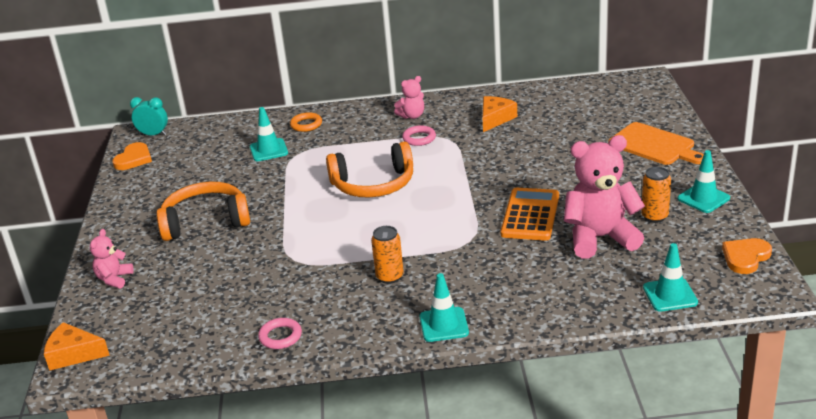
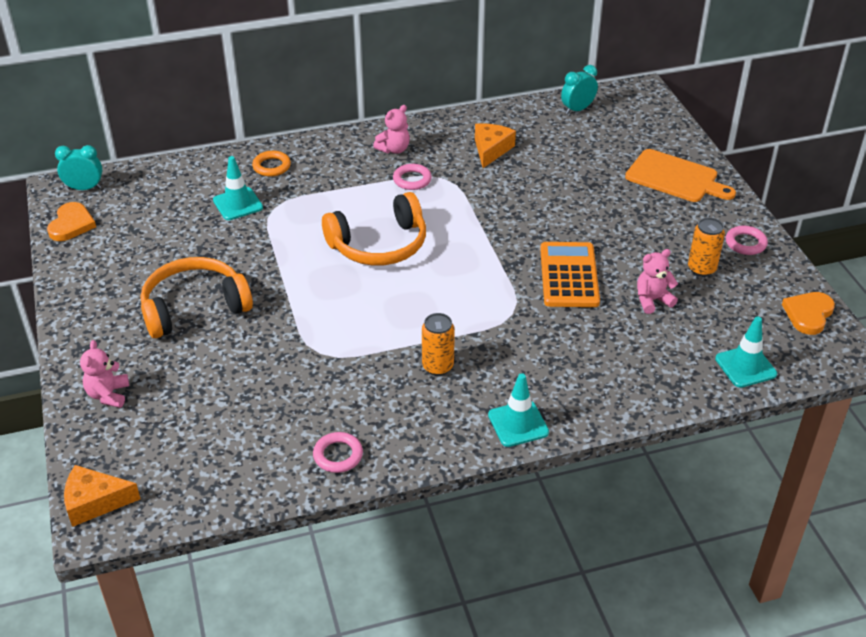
camera: 15 degrees left, 10 degrees up
pink teddy bear [564,135,645,258] -> pink teddy bear [637,249,678,314], size x0.49
turquoise traffic cone [678,150,730,213] -> pink ring [726,226,768,255]
none -> turquoise clock [561,65,598,114]

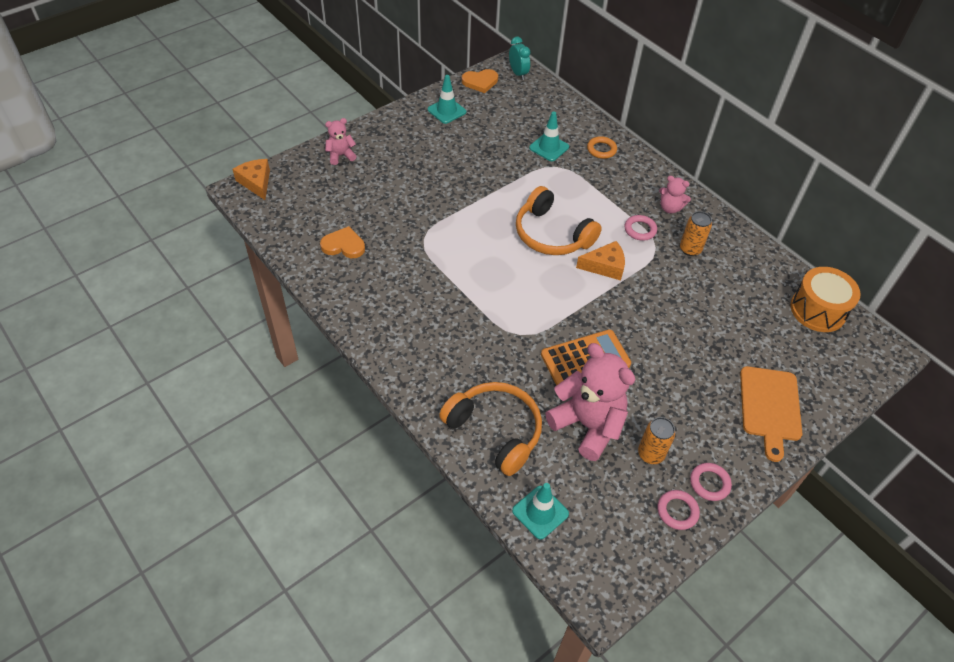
camera: 65 degrees right, 10 degrees up
orange headphones [141,257,253,338] -> orange headphones moved to [439,382,542,476]
pink ring [313,432,363,473] -> pink ring moved to [657,490,700,530]
orange can [422,313,455,376] -> orange can moved to [680,211,712,256]
orange cheese [475,123,516,168] -> orange cheese moved to [576,241,625,280]
turquoise traffic cone [488,373,549,447] -> turquoise traffic cone moved to [428,75,466,124]
turquoise clock [561,65,598,114] -> orange drum [790,267,861,332]
pink teddy bear [637,249,678,314] -> pink teddy bear [545,343,635,461], size x2.02
orange heart [782,292,835,335] -> orange heart moved to [320,226,365,258]

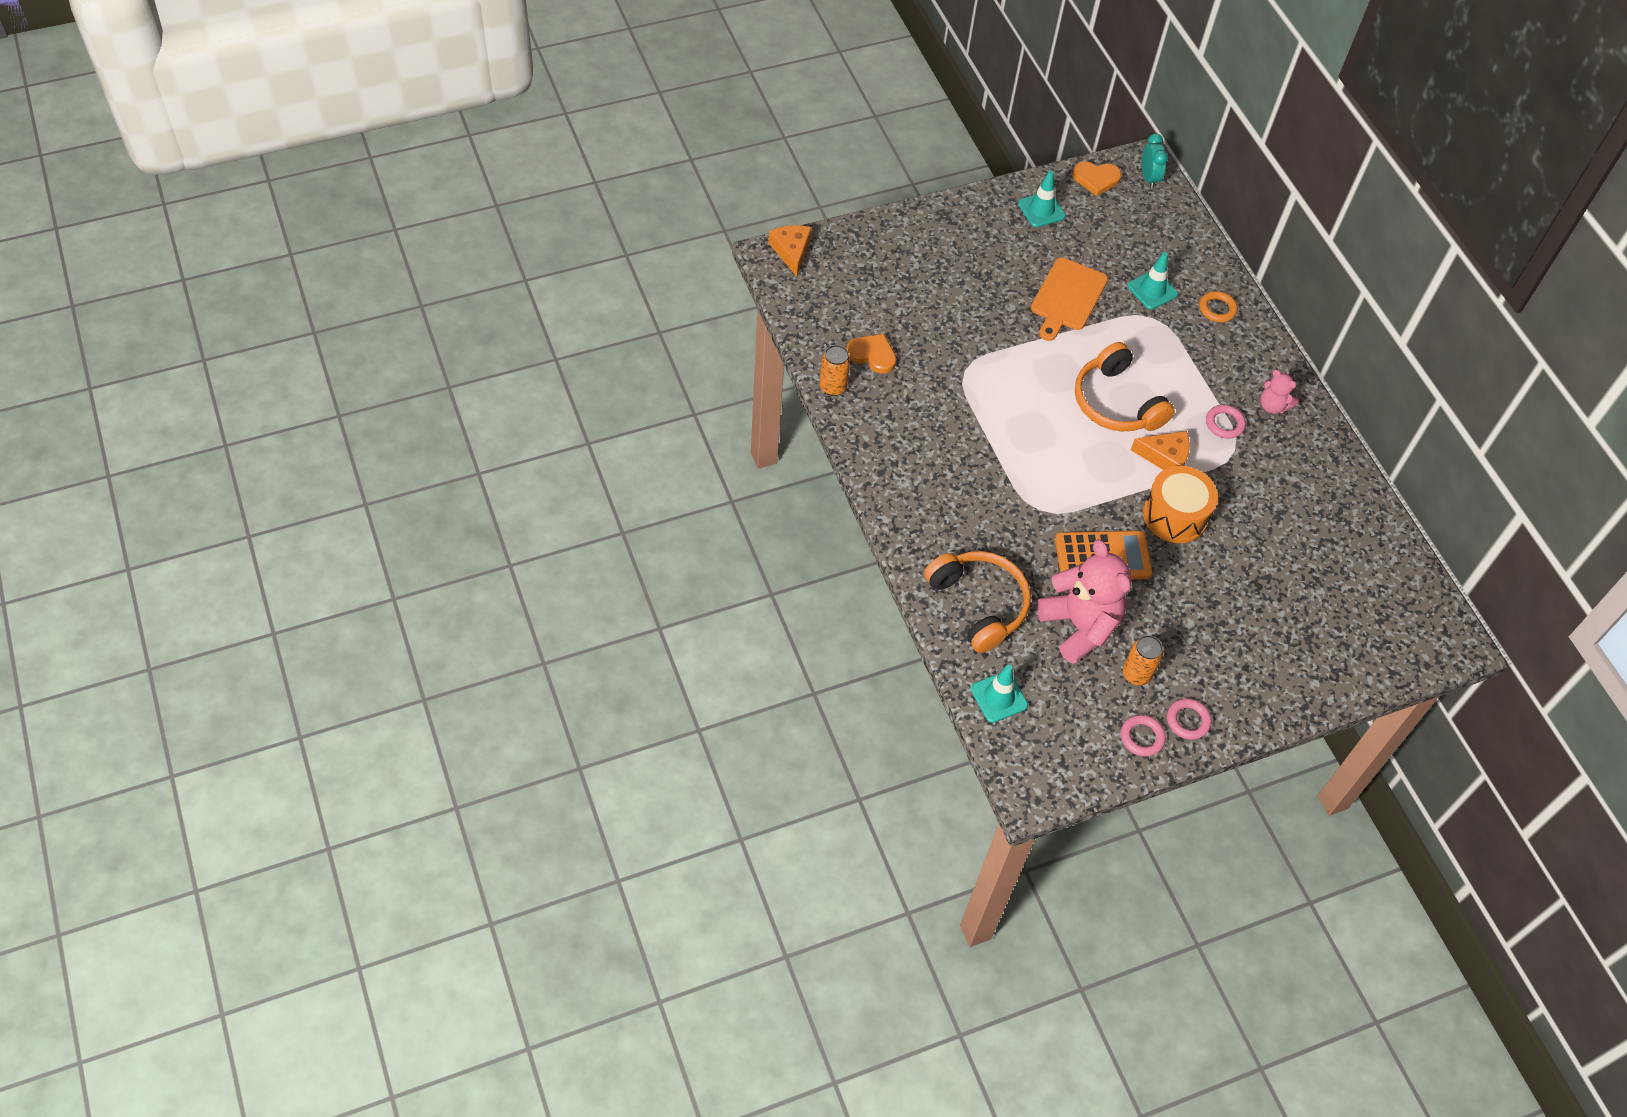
camera: 15 degrees right, 5 degrees up
pink teddy bear [325,118,357,165] -> none
orange can [680,211,712,256] -> orange can moved to [820,345,850,396]
orange cutting board [740,366,802,462] -> orange cutting board moved to [1031,257,1108,341]
orange drum [790,267,861,332] -> orange drum moved to [1143,466,1218,543]

